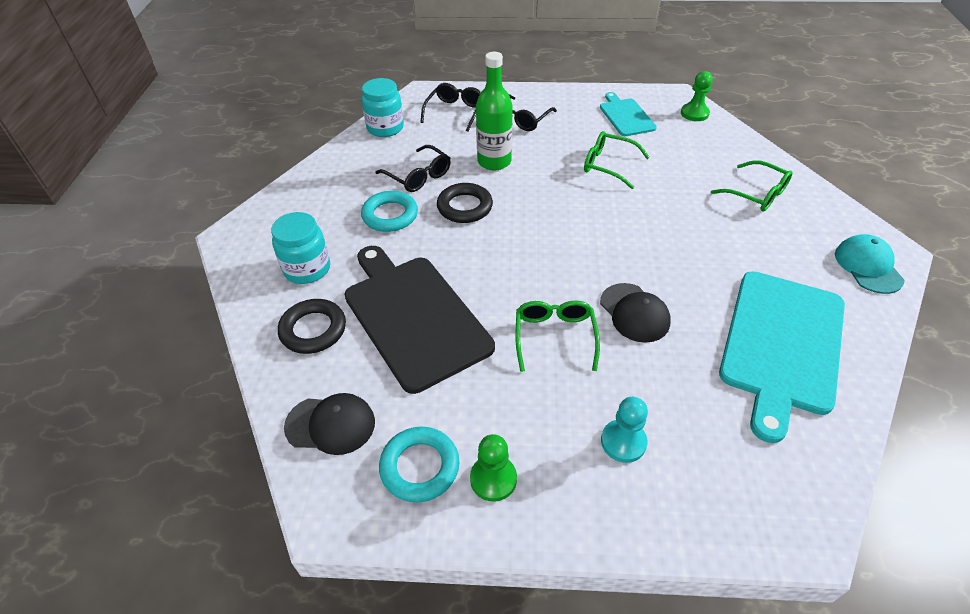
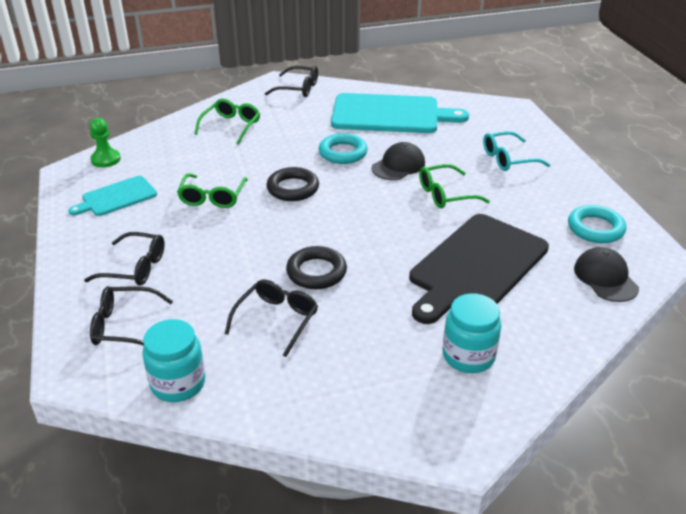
camera: 110 degrees left, 10 degrees down
black ring [278,299,346,354] -> black ring moved to [267,167,319,201]
turquoise ring [361,191,418,232] -> turquoise ring moved to [319,133,368,164]
green pawn [470,434,517,502] -> none
green bottle [476,52,513,170] -> none
turquoise pawn [601,397,648,463] -> turquoise glasses [483,131,550,171]
turquoise cap [835,234,904,294] -> black glasses [265,66,318,97]

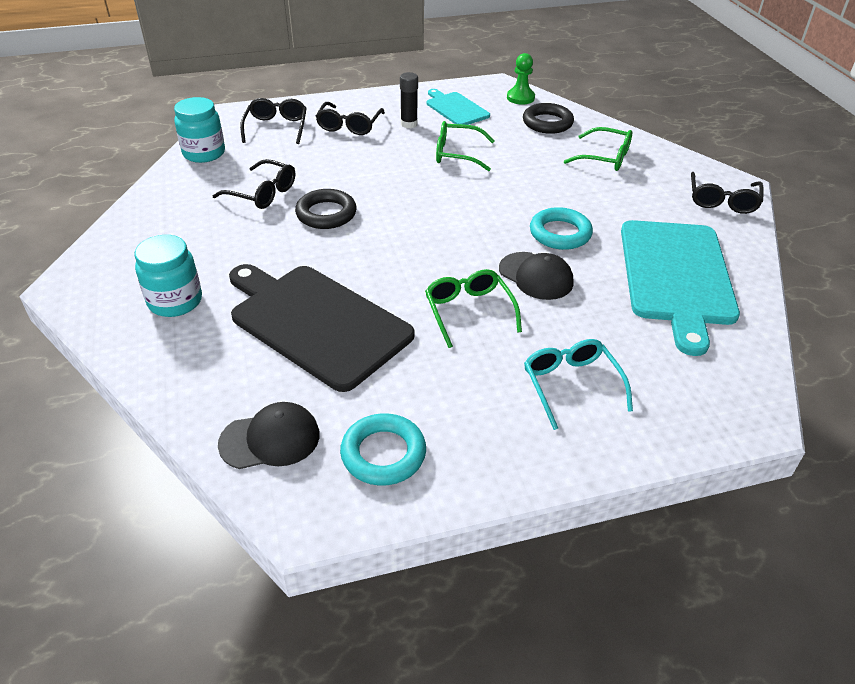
camera: 90 degrees right, 5 degrees up
black ring [267,167,319,201] -> black ring moved to [523,103,574,134]
none -> black glue stick [400,72,418,128]

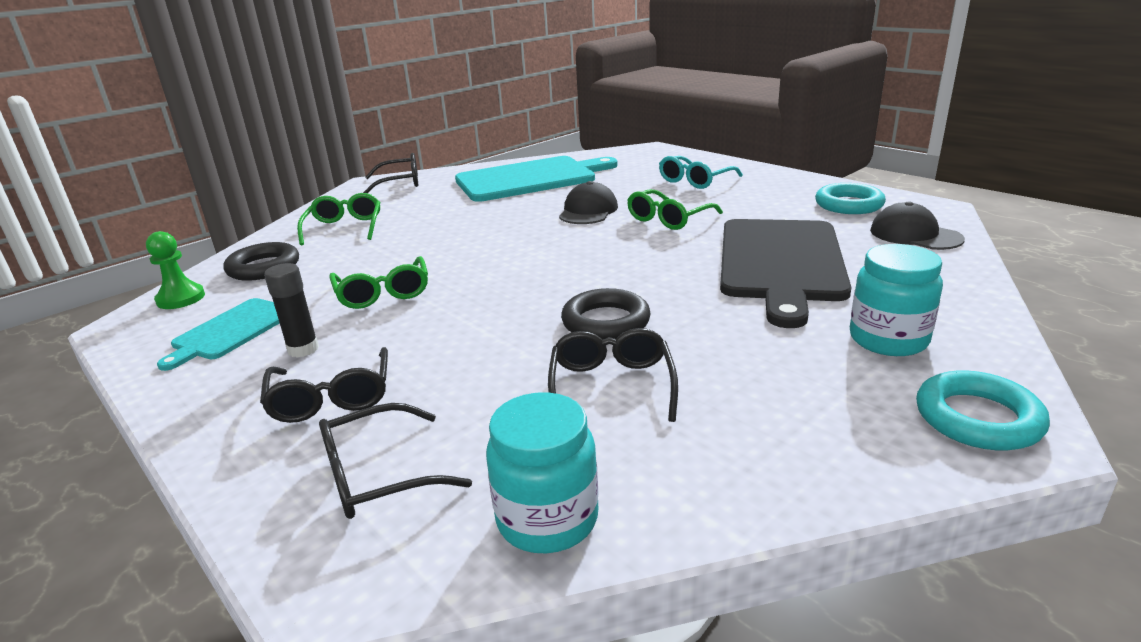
camera: 115 degrees left, 15 degrees down
black glasses [316,102,385,135] -> black glasses turned 90 degrees clockwise [260,347,388,423]
turquoise ring [530,207,593,250] -> turquoise ring moved to [916,370,1050,450]

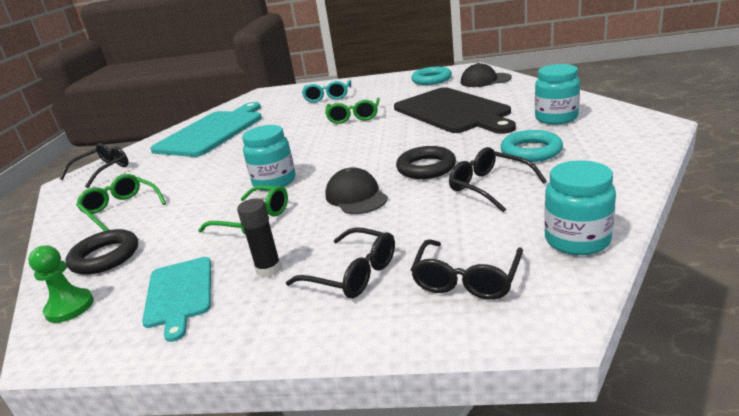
camera: 40 degrees left, 0 degrees up
black cap [559,181,618,224] -> black cap moved to [326,167,388,214]
turquoise ring [916,370,1050,450] -> turquoise ring moved to [500,130,563,162]
none -> turquoise jar [242,125,296,191]

